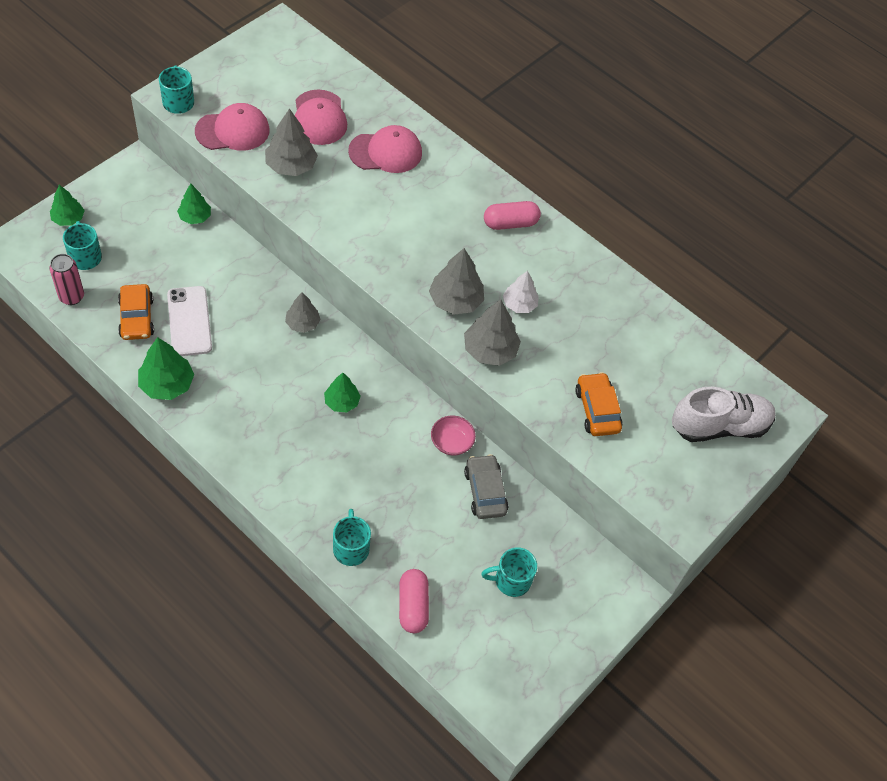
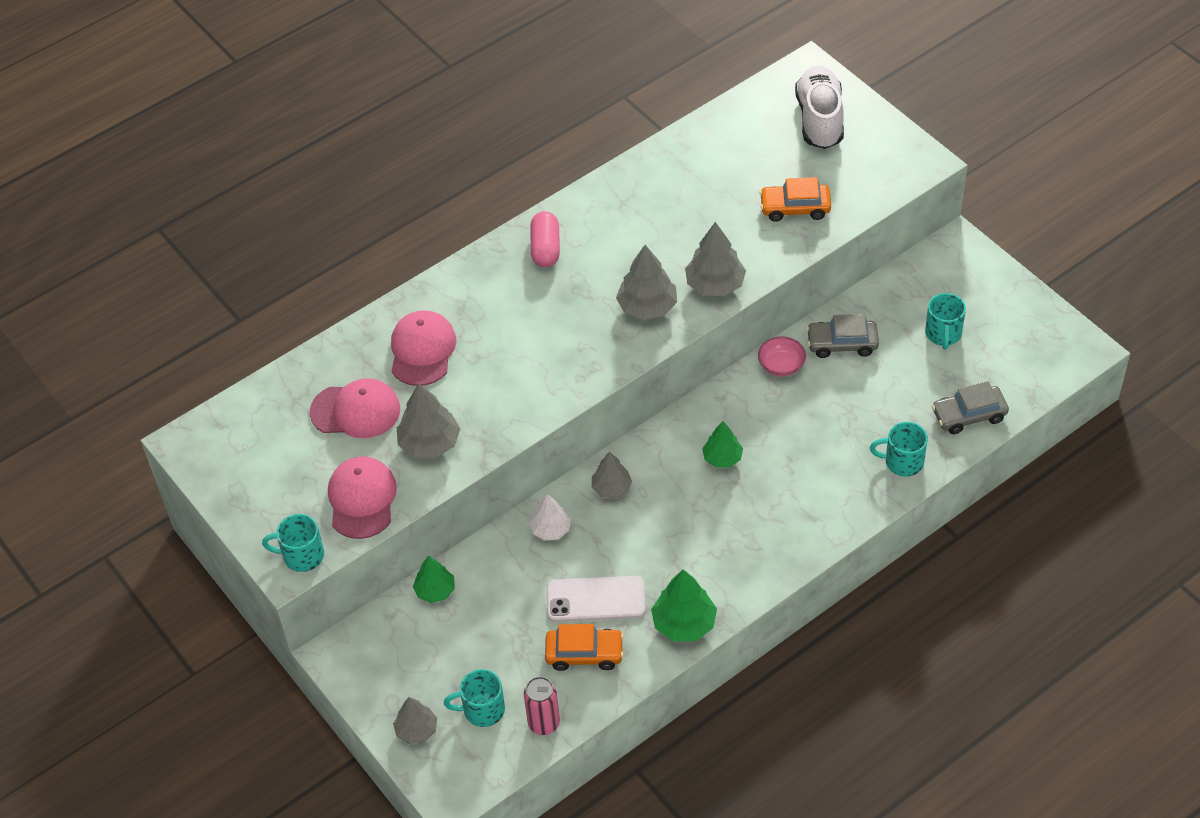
camera: 70 degrees left, 5 degrees down
green tree [50,185,85,226] -> grey tree [393,697,437,744]
pink capsule [399,569,429,633] -> grey car [932,381,1009,434]
white tree [503,271,539,313] -> white tree moved to [529,494,571,541]

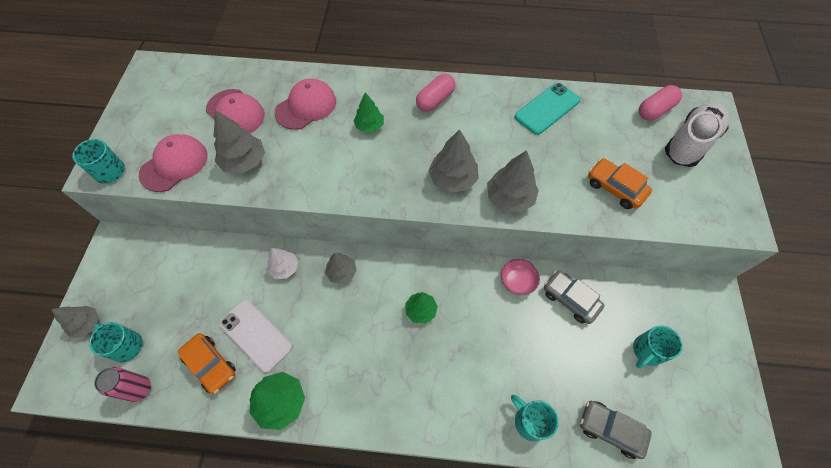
camera: 40 degrees right, 10 degrees up
green tree [413,556,455,603] -> green tree moved to [354,92,384,133]
none -> turquoise phone [515,83,581,135]
none -> pink capsule [639,85,682,121]

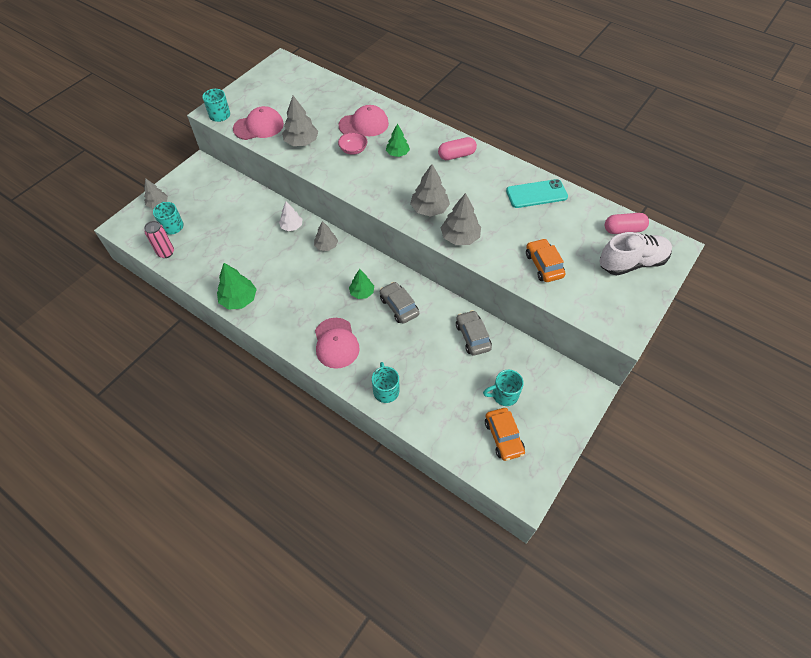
camera: 30 degrees right, 5 degrees down
orange car [178,333,236,394] -> orange car moved to [485,408,525,461]
pink cap [206,89,265,133] -> pink cap moved to [315,318,360,369]
white phone [219,300,293,373] -> none
pink bowl [501,259,540,295] -> pink bowl moved to [338,132,367,155]
grey car [580,401,652,459] -> grey car moved to [380,282,419,324]

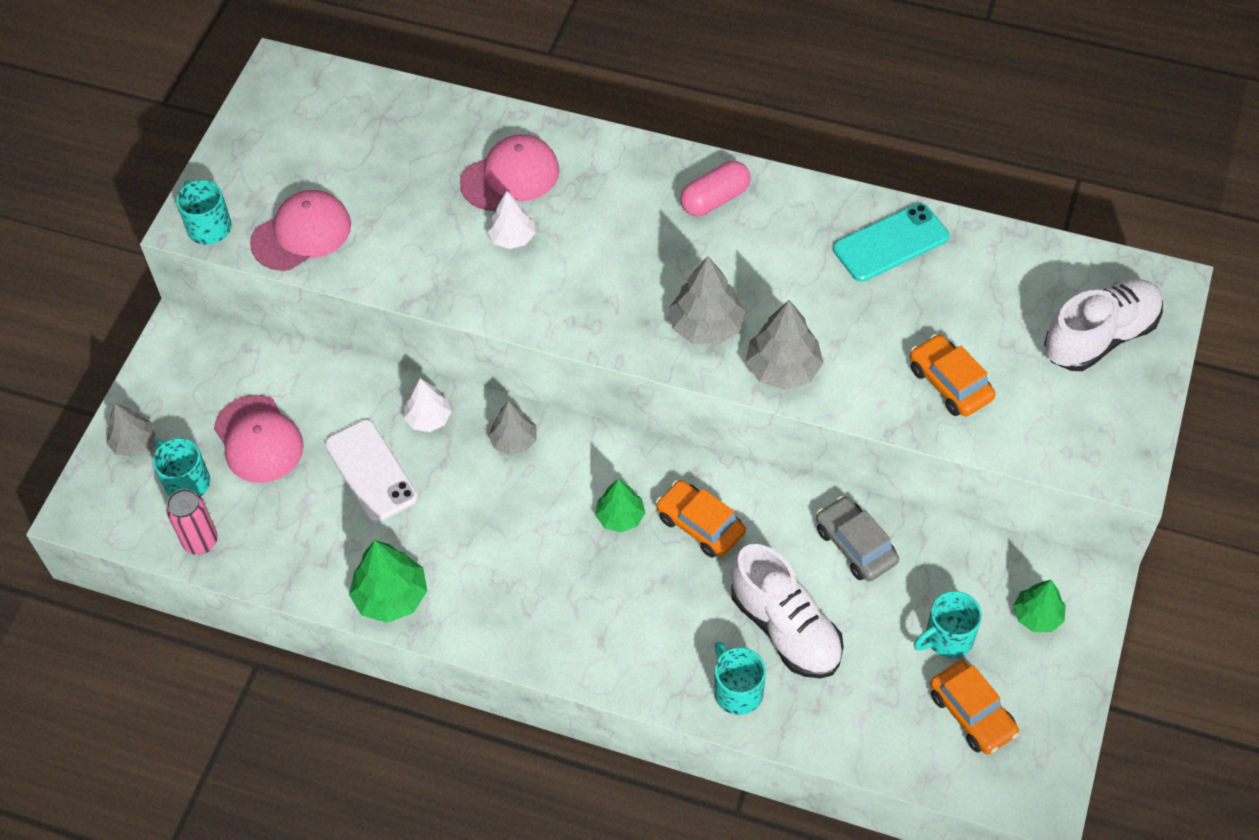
camera: 15 degrees left, 0 degrees up
grey tree [282,96,318,146] -> none
pink cap [315,318,360,369] -> pink cap moved to [214,395,304,483]
pink bowl [338,132,367,155] -> white tree [487,191,535,249]
grey car [380,282,419,324] -> orange car [656,480,746,558]
green tree [386,124,410,157] -> green tree moved to [1013,580,1066,632]
pink capsule [605,213,649,234] -> none
none -> white phone [325,419,418,523]
none -> white shoe [731,544,844,678]

